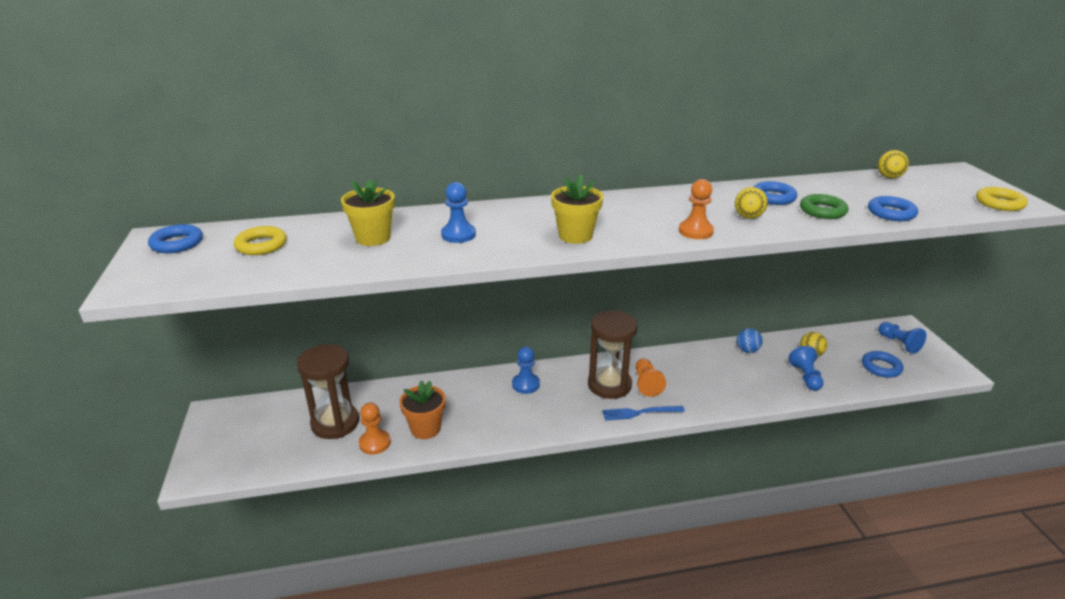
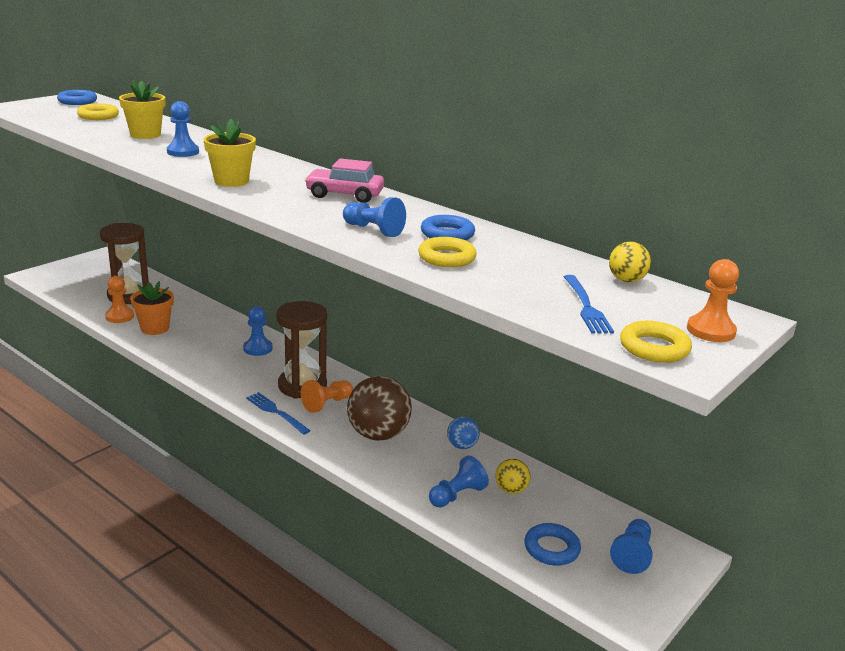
camera: 50 degrees right, 5 degrees down
orange pawn [679,179,714,239] -> orange pawn moved to [687,259,739,342]
yellow ball [735,187,768,219] -> blue pawn [343,197,406,237]
green ring [800,194,848,219] -> yellow ring [418,237,477,267]
blue ring [868,196,918,221] -> none
none -> pink car [304,158,384,203]
none -> brown ball [347,376,412,441]
none -> blue fork [564,275,614,333]

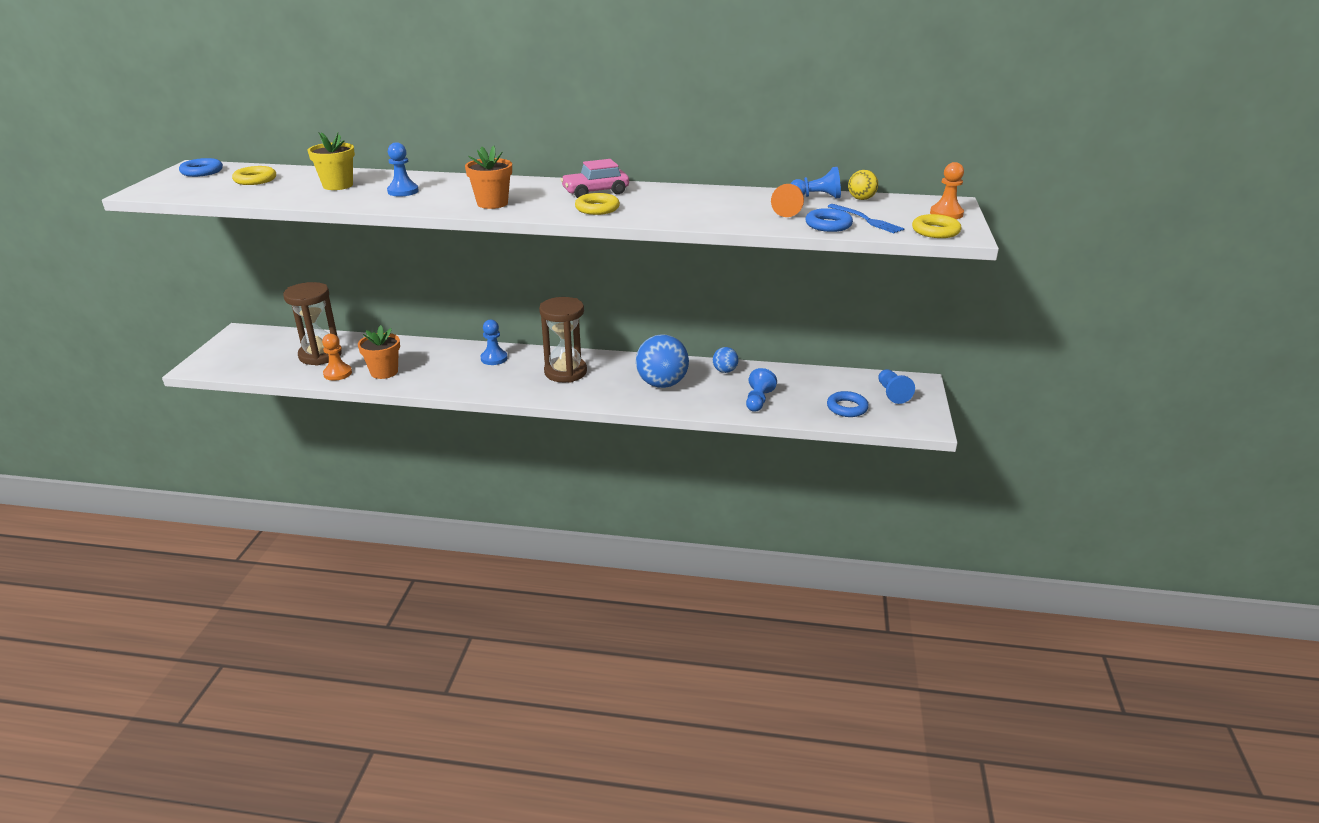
camera: 30 degrees left, 5 degrees up
yellow flower pot [203,119,256,187] -> orange flower pot [465,146,512,209]
blue fork [246,392,311,435] -> none
orange pawn [301,380,353,413] -> orange pawn moved to [771,184,804,217]
blue pawn [343,197,406,237] -> blue pawn moved to [790,167,841,199]
brown ball [347,376,412,441] -> blue ball [636,334,689,388]
yellow ring [418,237,477,267] -> yellow ring moved to [575,193,620,215]
blue ring [421,215,475,240] -> blue ring moved to [805,208,853,232]
yellow ball [496,459,530,494] -> none

